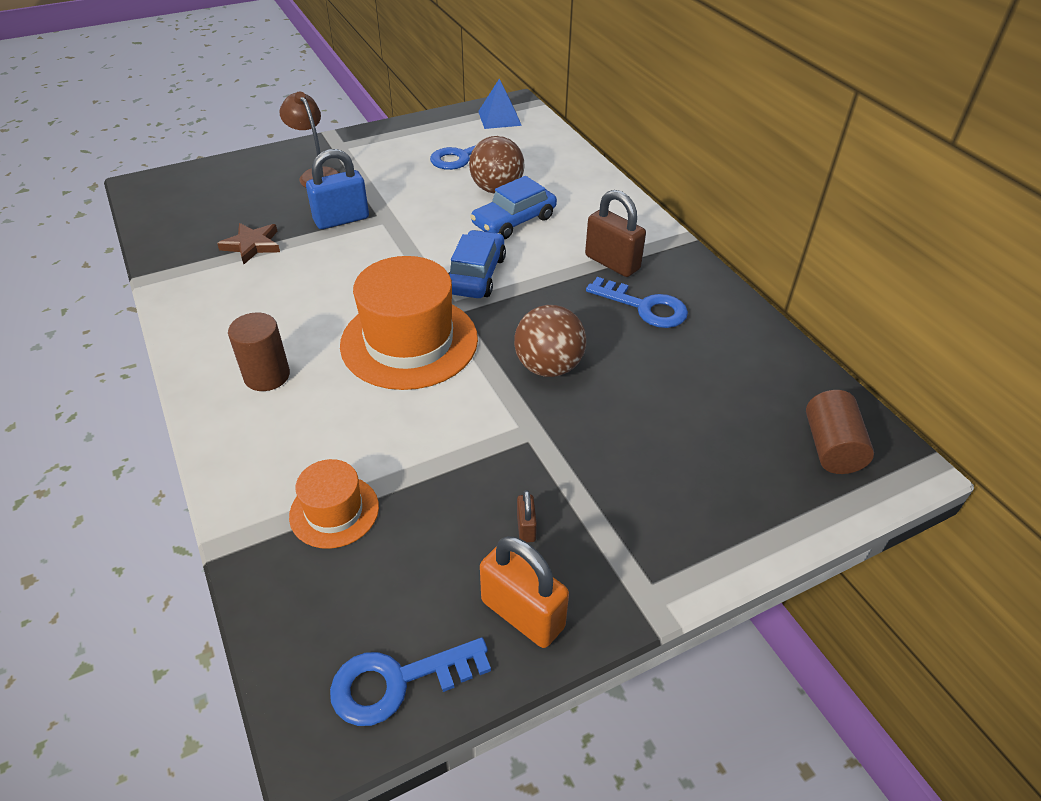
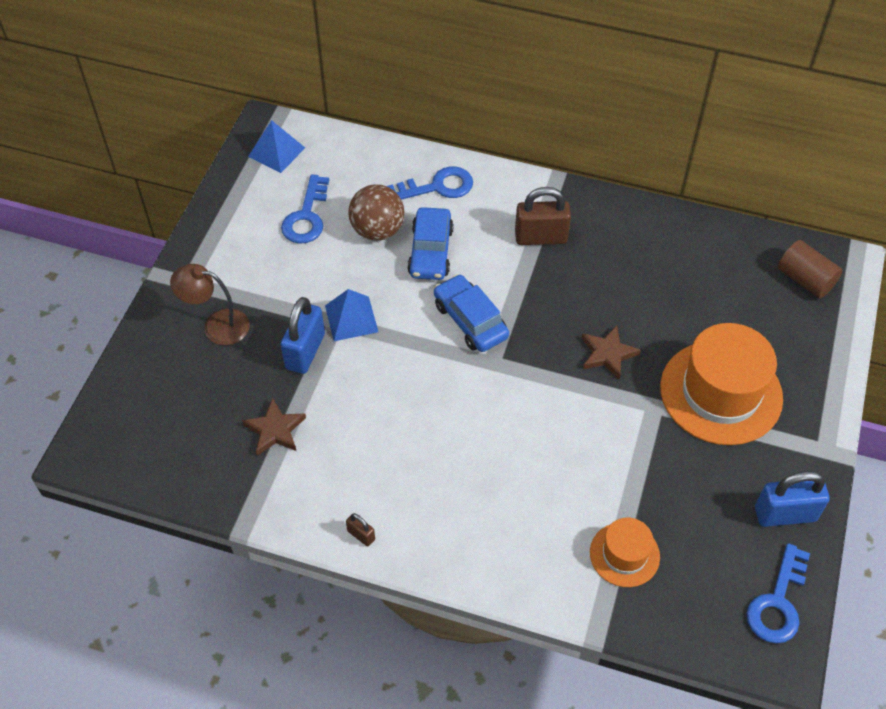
camera: 45 degrees left, 10 degrees up
brown cylinder [228,313,290,391] -> none
orange hat [340,256,478,390] -> orange hat moved to [660,323,783,445]
orange padlock [480,536,569,648] -> blue padlock [755,471,830,527]
brown ball [514,305,586,377] -> brown star [582,325,641,379]
brown padlock [517,490,537,543] -> brown padlock moved to [346,513,375,547]
blue key [586,277,688,328] -> blue key moved to [387,167,473,200]
none -> blue pyramid [325,289,378,341]

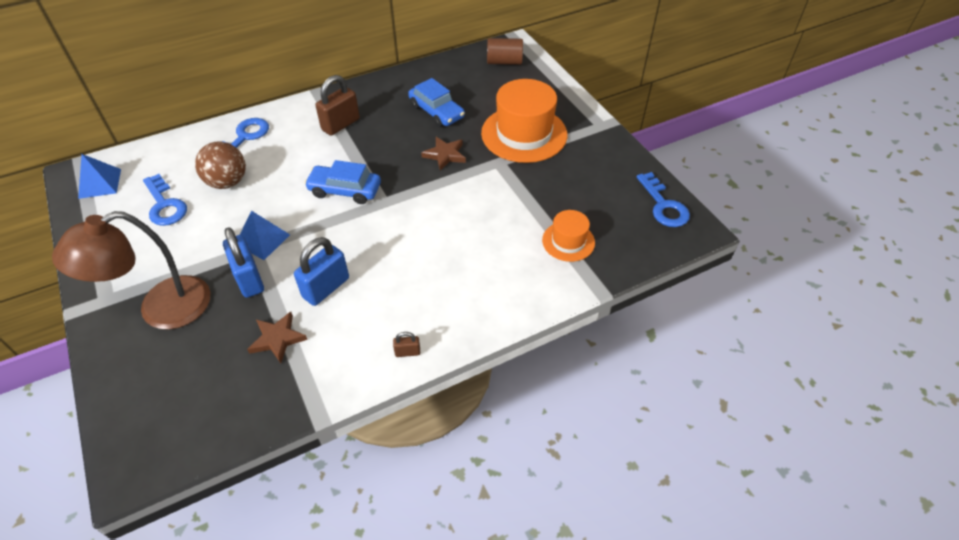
camera: 45 degrees left, 5 degrees down
brown lamp [170,264,250,345] -> brown lamp [52,211,211,330], size x1.62
blue car [407,207,454,280] -> blue car moved to [408,78,465,127]
blue padlock [755,471,830,527] -> blue padlock moved to [294,237,349,306]

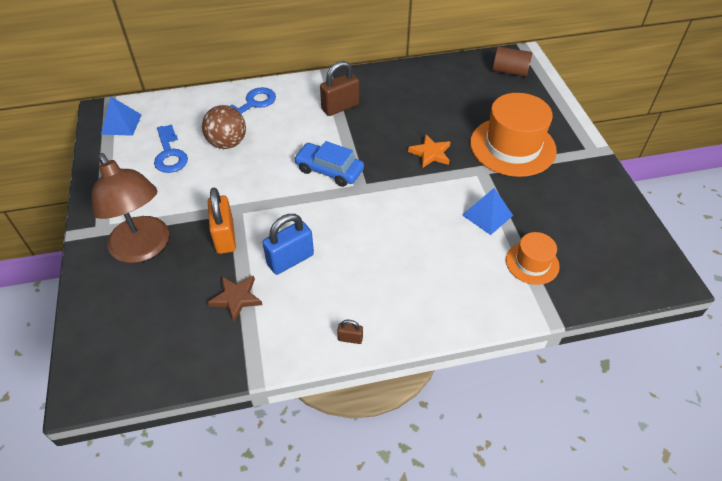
camera: 15 degrees right, 0 degrees up
brown lamp [52,211,211,330] -> brown lamp turned 105 degrees counterclockwise [91,153,169,263]
blue padlock [223,227,264,298] -> orange padlock [208,188,236,254]
blue pyramid [240,211,290,260] -> blue pyramid moved to [462,188,513,235]
blue car [408,78,465,127] -> none
brown star [421,137,466,171] -> orange star [408,135,451,168]
blue key [636,172,690,227] -> none

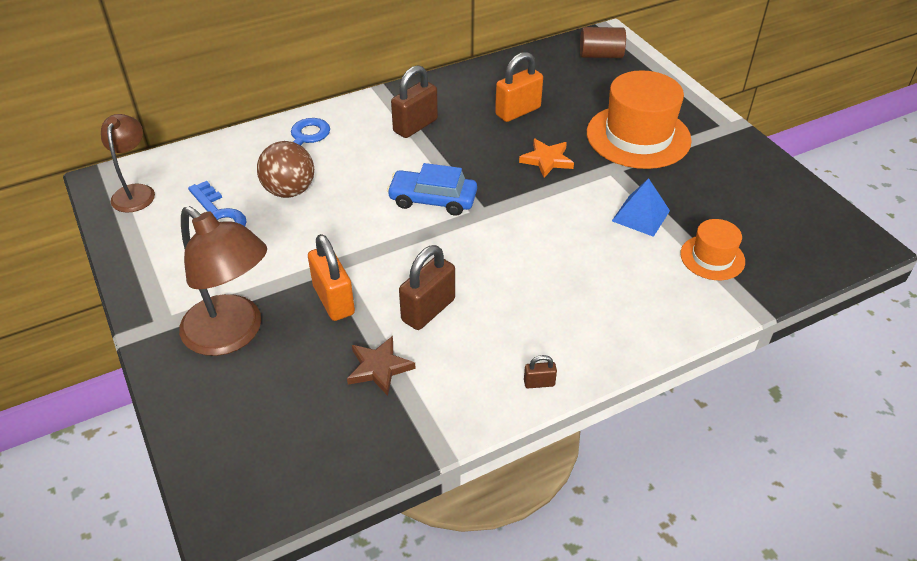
camera: 15 degrees left, 5 degrees down
blue pyramid [101,96,142,136] -> brown lamp [101,114,155,213]
blue padlock [263,214,314,275] -> brown padlock [399,245,455,330]
none -> orange padlock [495,52,543,122]

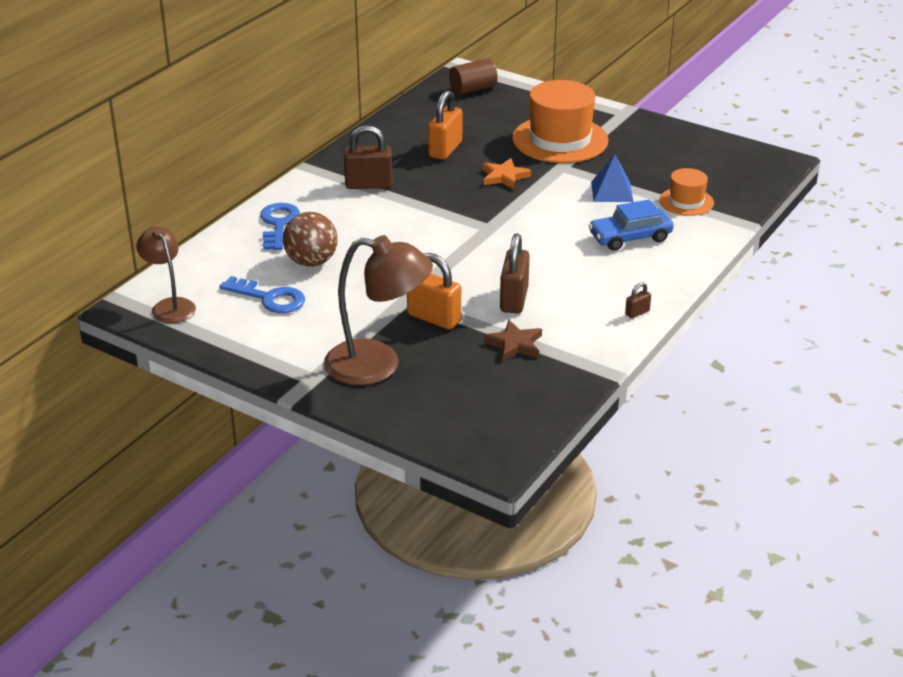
camera: 30 degrees left, 10 degrees down
blue car [387,163,477,216] -> blue car moved to [589,199,674,251]
brown padlock [391,65,438,138] -> brown padlock turned 75 degrees clockwise [344,125,392,189]

